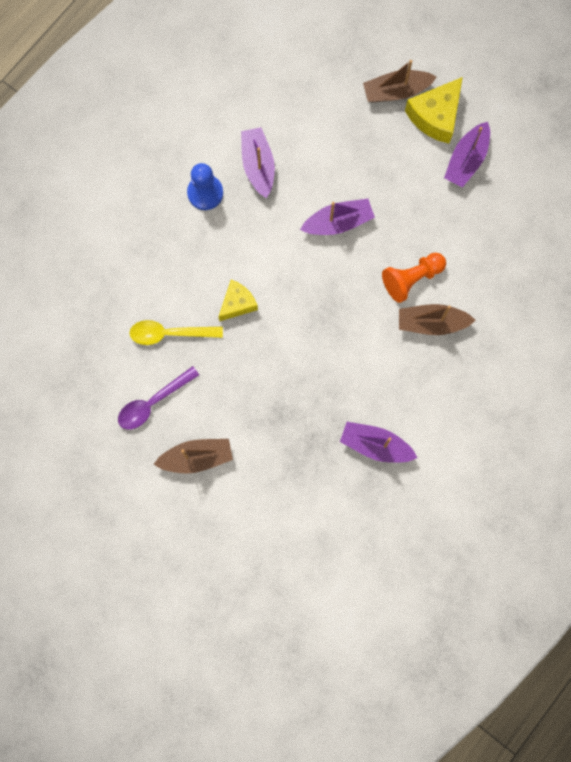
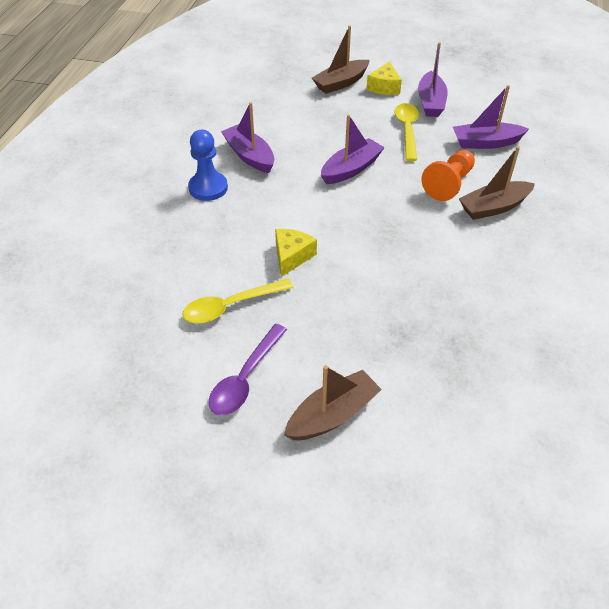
camera: 25 degrees left, 30 degrees down
purple boat [340,422,418,463] -> purple boat moved to [453,85,529,149]
yellow cheese [405,77,463,143] -> yellow cheese [366,61,402,95], size x0.65
none -> yellow spoon [395,103,419,161]

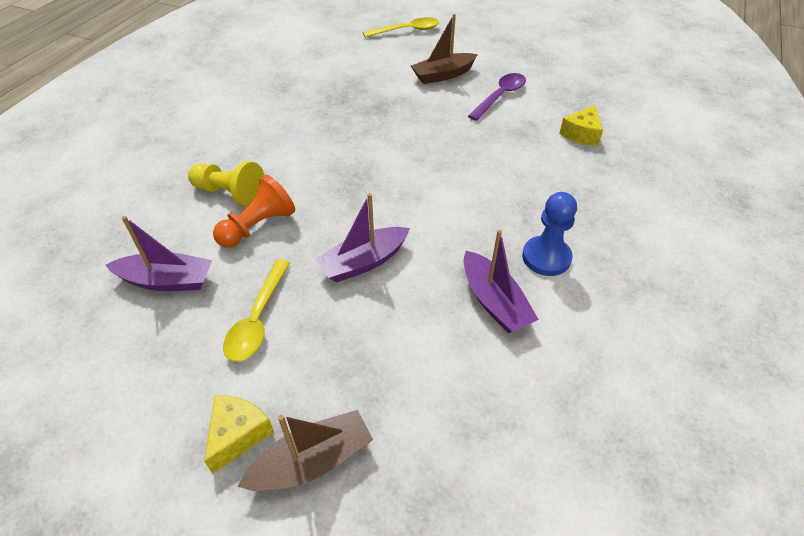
camera: 170 degrees left, 0 degrees up
yellow spoon [182,279,294,324] -> yellow spoon moved to [363,17,439,38]
yellow cheese [275,229,317,277] -> yellow cheese moved to [559,105,603,146]
purple boat [418,42,448,117] -> none
brown boat [459,146,535,220] -> yellow pawn [188,161,265,207]

